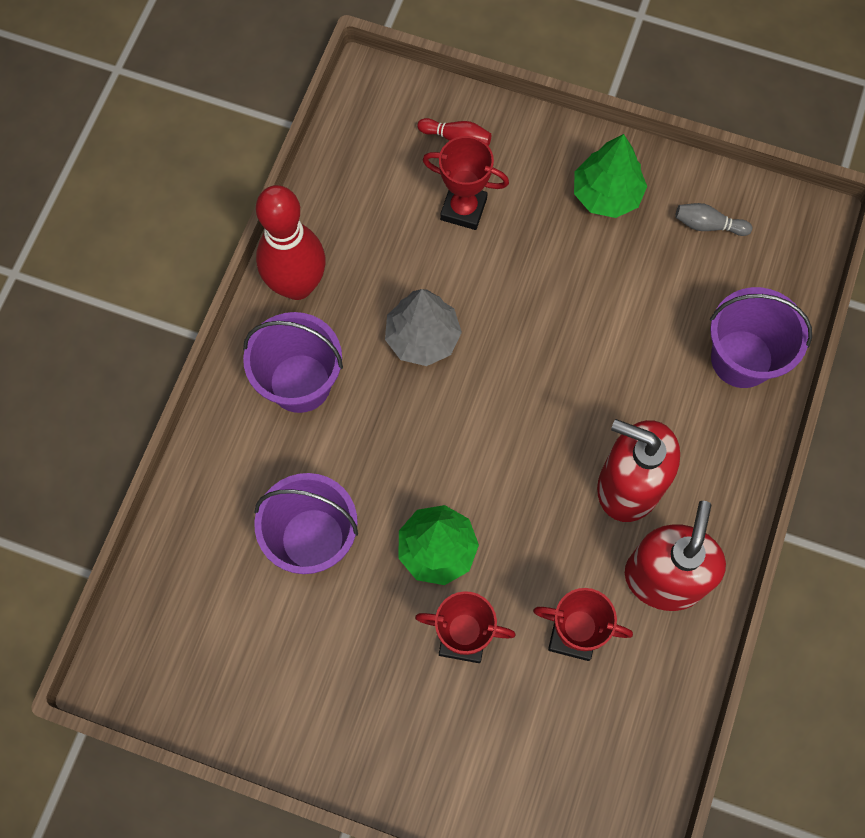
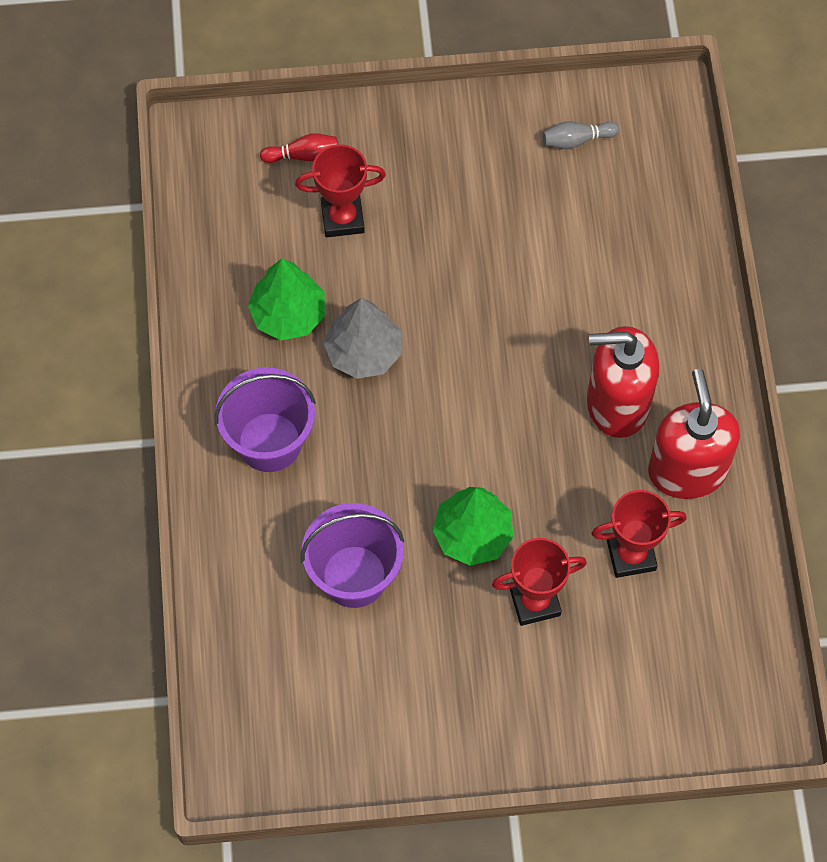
camera: 25 degrees left, 5 degrees down
red bowling pin [256,185,325,300] -> none
green tree [574,134,647,218] -> green tree moved to [248,259,325,340]
purple bucket [710,287,812,388] -> none

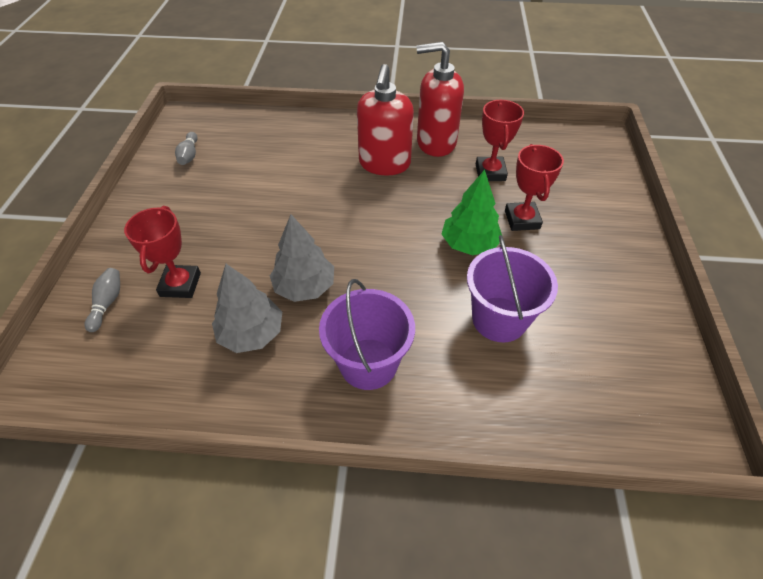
camera: 80 degrees left, 15 degrees down
green tree [248,259,325,340] -> grey tree [212,264,282,353]
red bowling pin [260,133,338,163] -> grey bowling pin [85,268,120,332]

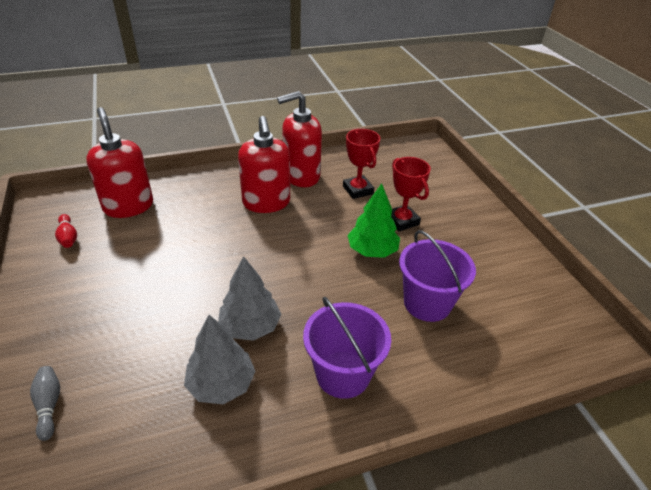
camera: 25 degrees left, 10 degrees down
red trophy [124,206,201,298] -> none
grey bowling pin [175,132,198,165] -> red bowling pin [55,214,77,248]
none -> red soap dispenser [86,107,153,218]

